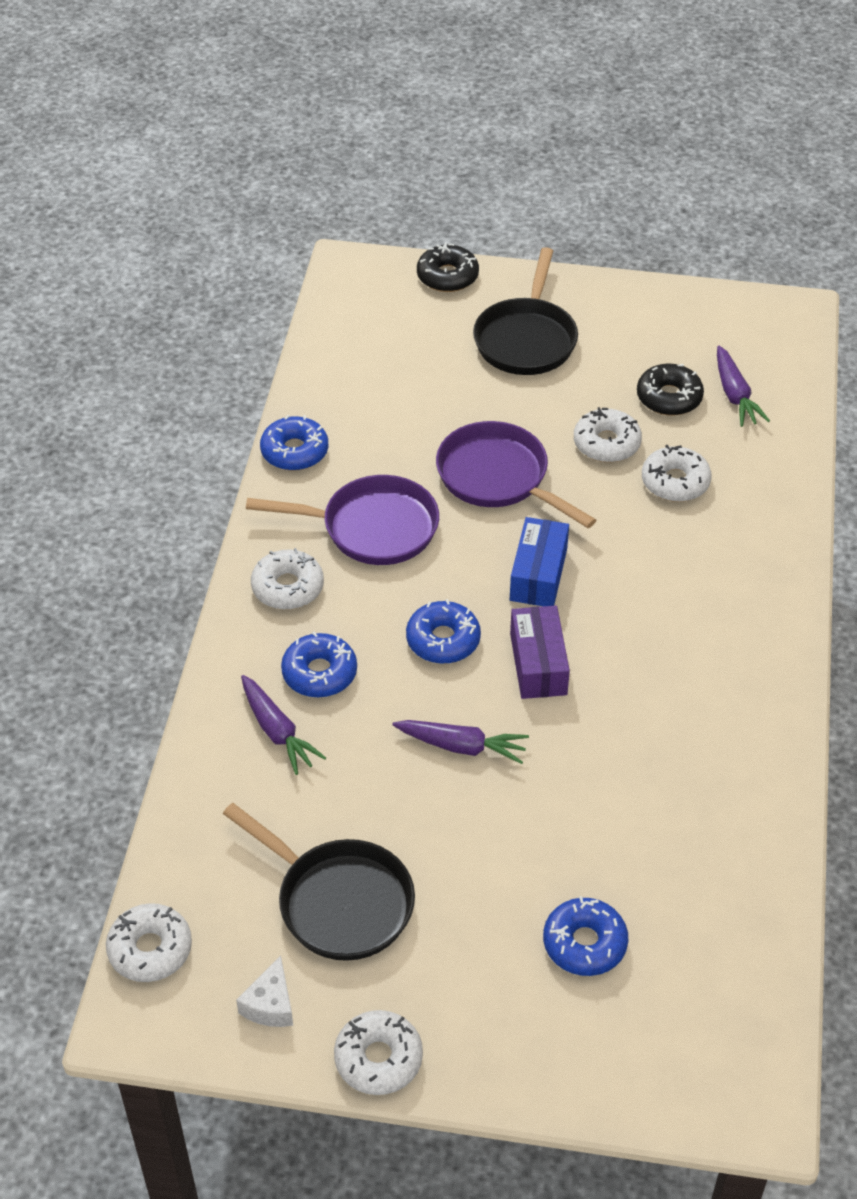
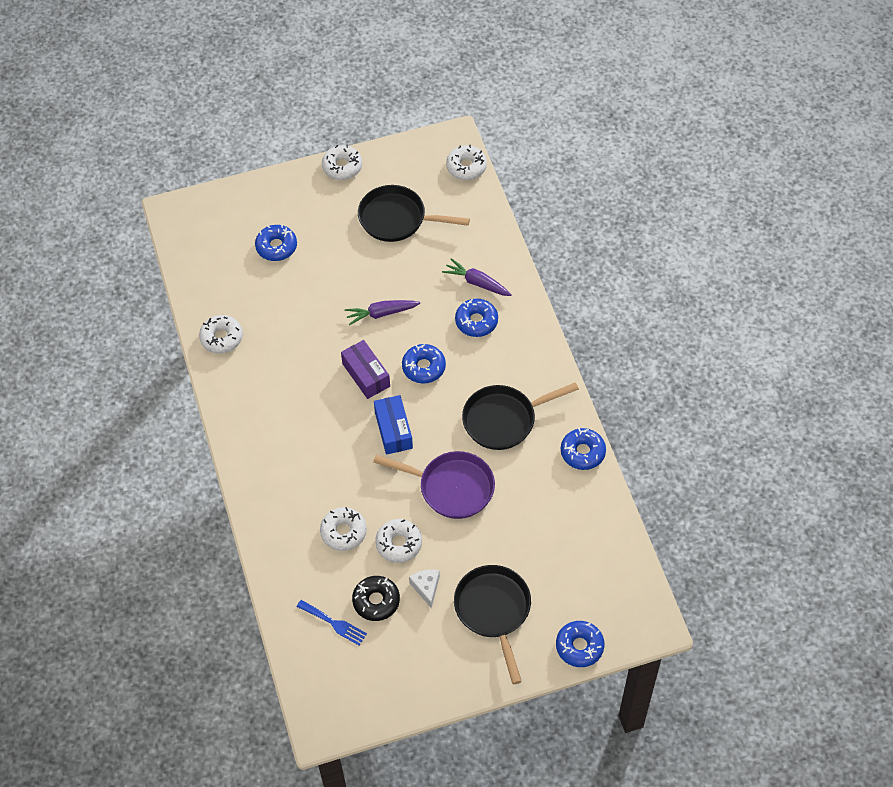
camera: 155 degrees right, 10 degrees up
white cheese [236,956,293,1027] -> white cheese moved to [409,570,440,608]
purple pan [246,475,439,565] -> black pan [462,382,579,450]
white donut [251,548,324,610] -> white donut moved to [199,315,243,354]
black donut [417,243,479,292] -> blue donut [556,621,605,667]
purple carrot [717,346,770,427] -> blue fork [297,600,367,646]

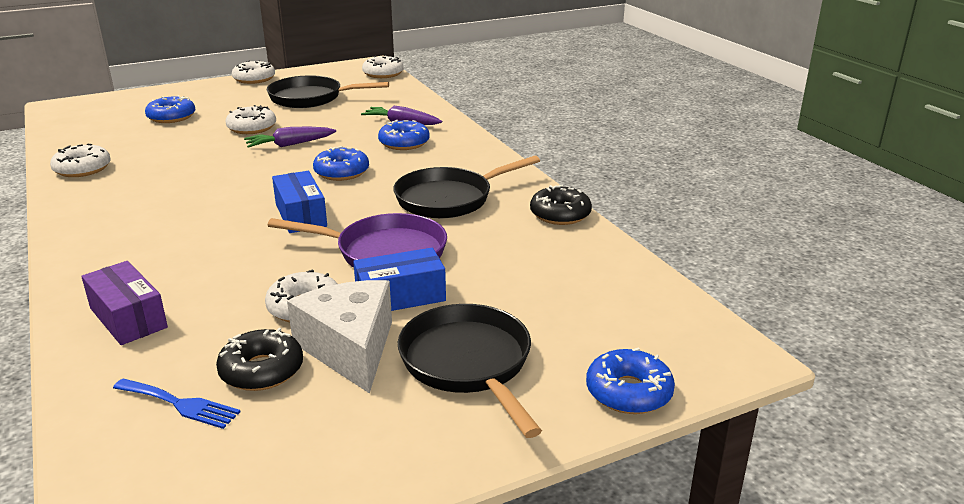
camera: 10 degrees left, 30 degrees down
white donut [320,507,367,551] -> white donut moved to [226,105,276,134]
purple box [341,340,390,399] -> purple box moved to [81,261,168,345]
white cheese [409,570,440,608] -> white cheese [287,280,392,394], size x1.97
blue donut [561,428,606,470] -> black donut [530,185,592,225]
none -> blue box [353,248,446,311]

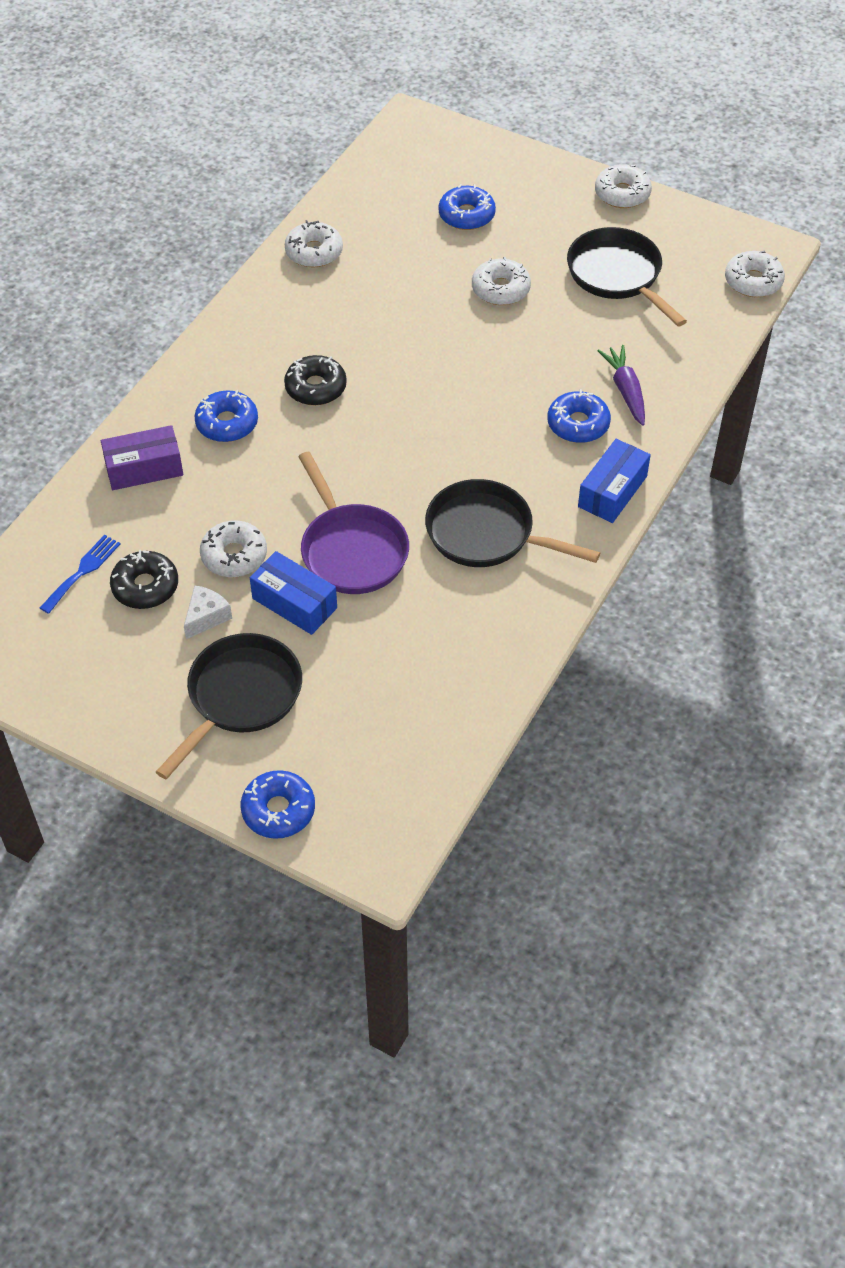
camera: 55 degrees right, 25 degrees up
purple box [81,261,168,345] -> purple box turned 60 degrees clockwise [101,425,183,490]
blue fork [113,379,240,429] -> blue fork turned 135 degrees counterclockwise [40,535,120,614]
purple carrot [244,127,336,148] -> none
blue box [272,171,327,233] -> blue box moved to [578,439,651,523]
white cheese [287,280,392,394] -> white cheese [184,585,232,639], size x0.51
blue donut [313,146,369,181] -> blue donut moved to [195,390,258,442]
black donut [530,185,592,225] -> black donut moved to [284,355,347,406]

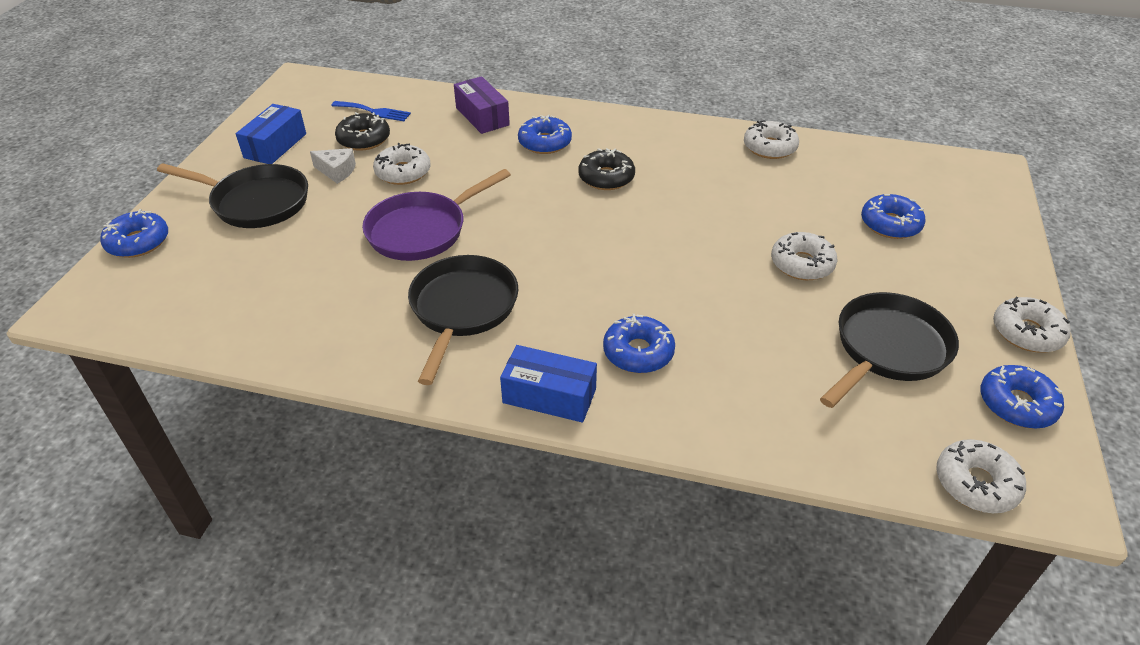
camera: 75 degrees right, 10 degrees down
blue box [250,551,337,635] -> blue box moved to [236,104,306,164]
purple carrot [597,345,645,426] -> none
none -> blue donut [981,365,1064,429]

